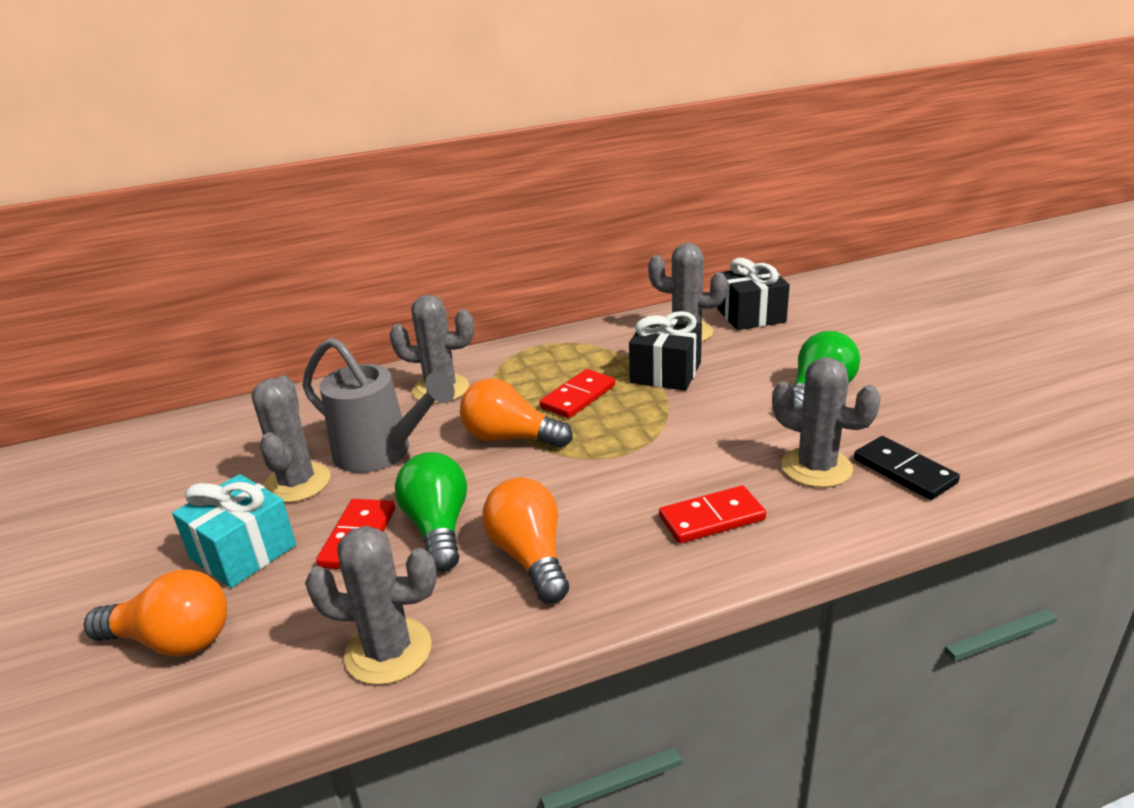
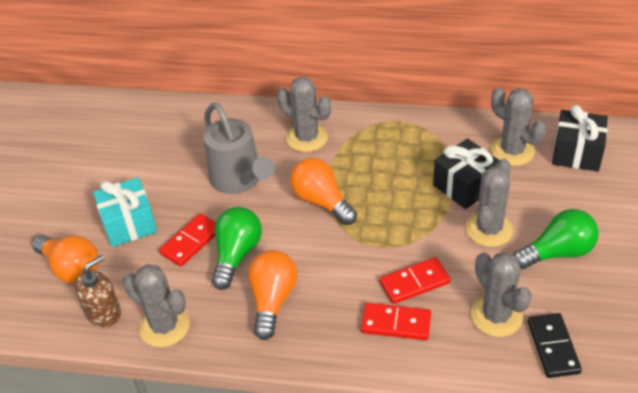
camera: 30 degrees right, 15 degrees up
grey cactus [252,375,331,503] -> grey cactus moved to [465,159,513,247]
red domino [540,369,615,418] -> red domino moved to [379,257,451,304]
none -> brown soap dispenser [74,255,121,327]

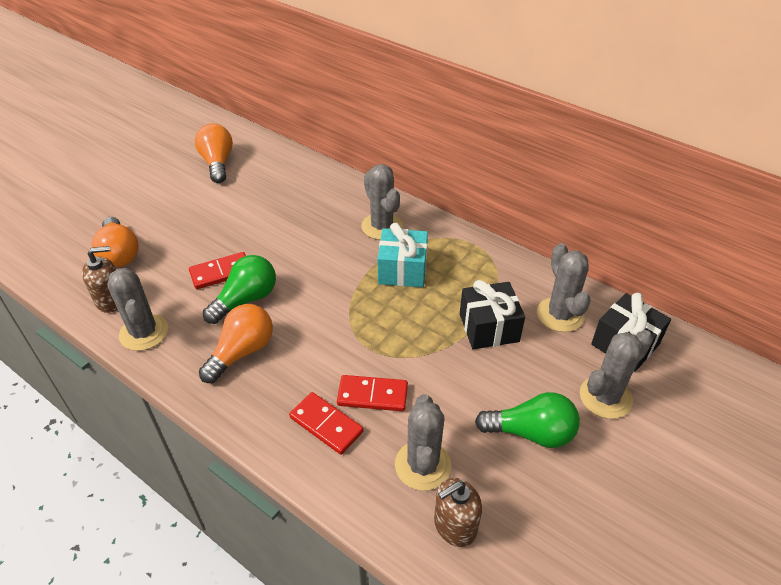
camera: 25 degrees right, 0 degrees up
turquoise gift [93,177,157,247] -> turquoise gift moved to [378,223,428,287]
grey watering can [204,103,275,194] -> none
orange light bulb [290,158,357,225] -> orange light bulb moved to [195,123,233,183]
grey cactus [465,159,513,247] -> grey cactus moved to [580,330,653,419]
black domino [528,313,582,378] -> brown soap dispenser [434,478,482,547]

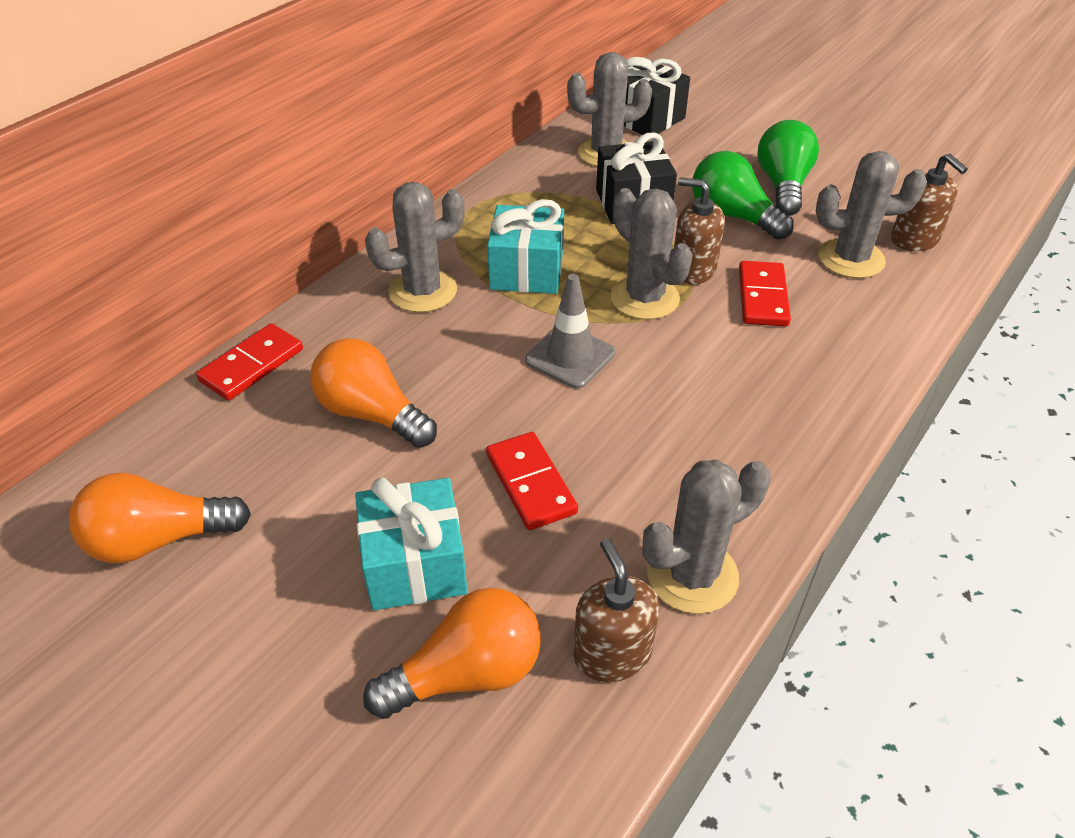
camera: 90 degrees left, 0 degrees up
orange light bulb [199,304,273,383] -> orange light bulb moved to [310,338,437,448]
green light bulb [203,255,276,324] -> green light bulb moved to [692,151,794,240]
red domino [289,392,363,455] -> red domino moved to [196,323,303,401]
grey cactus [580,330,653,419] -> grey cactus moved to [611,188,693,320]
none -> turquoise gift [355,477,468,611]
none -> grey traffic cone [525,274,615,389]
none -> brown soap dispenser [674,178,725,285]

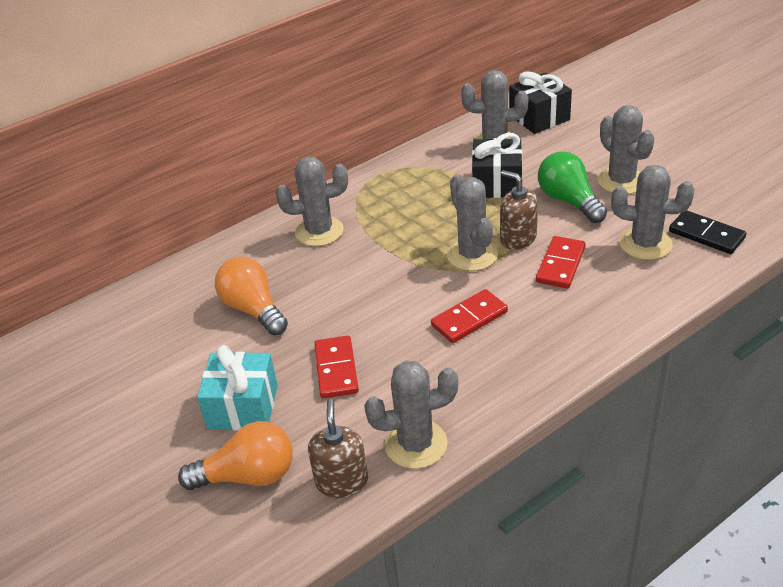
camera: 20 degrees right, 5 degrees down
orange light bulb [69,473,251,563] -> none
red domino [196,323,303,401] -> red domino moved to [431,289,508,343]
turquoise gift [487,199,564,294] -> none
grey traffic cone [525,274,615,389] -> none
green light bulb [757,120,819,216] -> grey cactus [597,105,654,194]
brown soap dispenser [891,153,968,251] -> black domino [669,211,746,254]

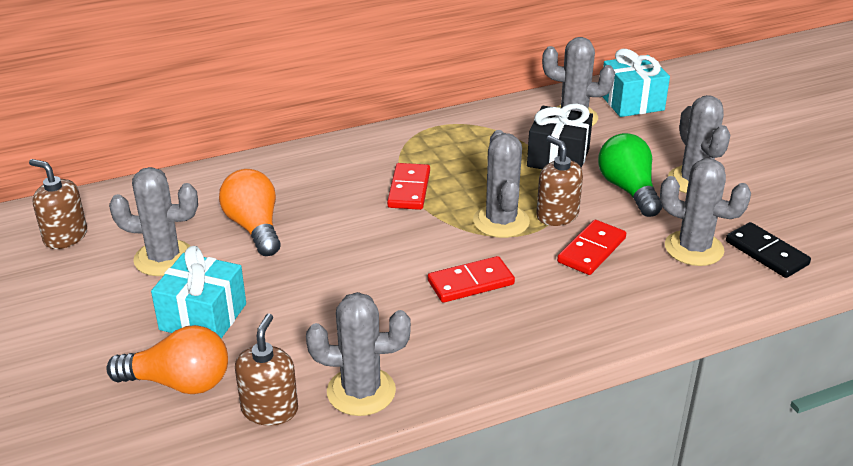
camera: 10 degrees right, 5 degrees down
grey cactus [276,156,348,246] -> grey cactus moved to [109,167,198,276]
red domino [314,335,359,398] -> red domino moved to [387,163,430,210]
black gift [509,72,572,134] -> turquoise gift [603,49,670,117]
none -> brown soap dispenser [29,159,87,249]

